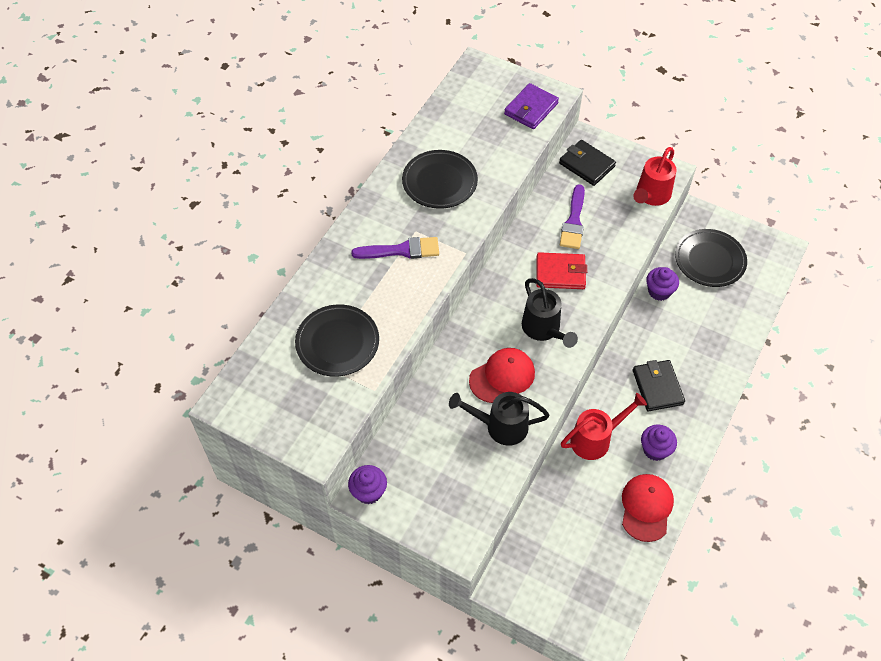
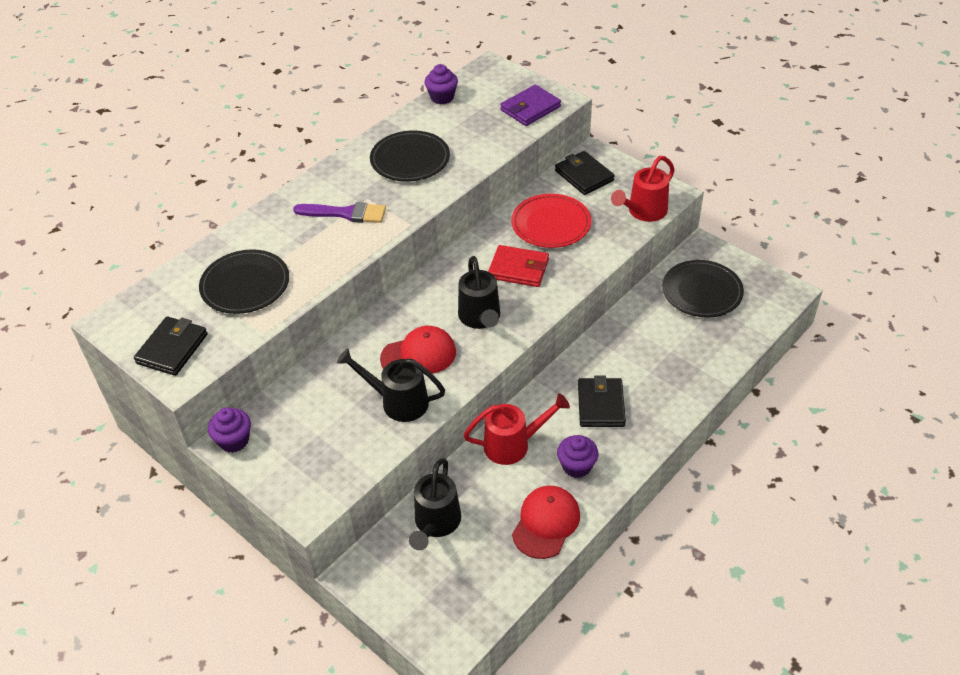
camera: 15 degrees right, 10 degrees down
purple brush [560,184,585,249] -> red plate [511,194,591,248]
purple cupcake [646,267,679,301] -> purple cupcake moved to [424,64,458,104]
none -> black wallet [134,316,208,376]
none -> black watering can [409,458,461,550]

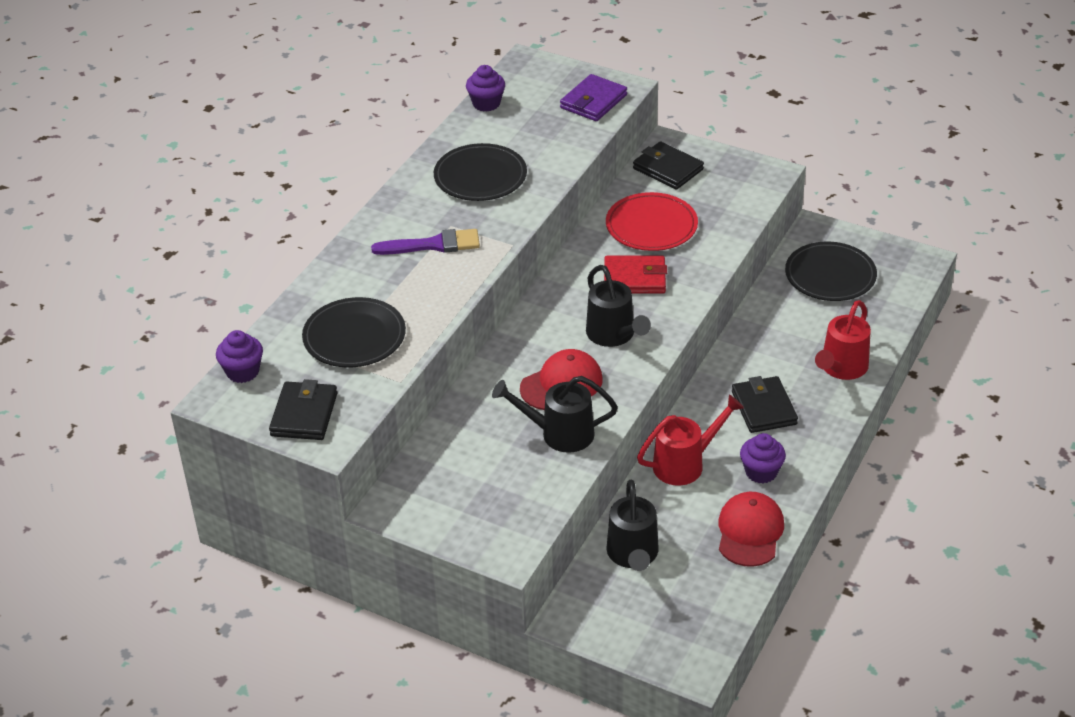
camera: 15 degrees left, 5 degrees down
purple cupcake [208,407,251,453] -> purple cupcake moved to [216,330,263,383]
red watering can [611,156,675,222] -> red watering can moved to [815,300,871,380]

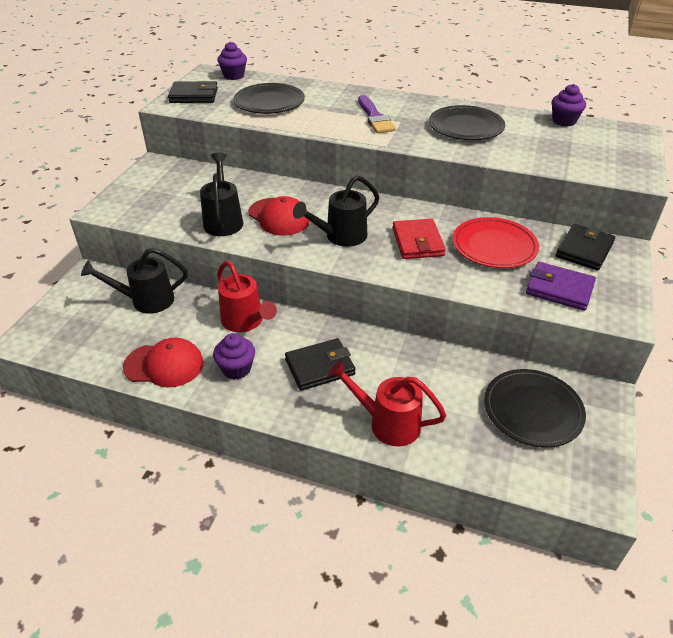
camera: 80 degrees right, 0 degrees up
purple wallet [560,74,627,121] -> purple wallet moved to [526,262,596,311]

